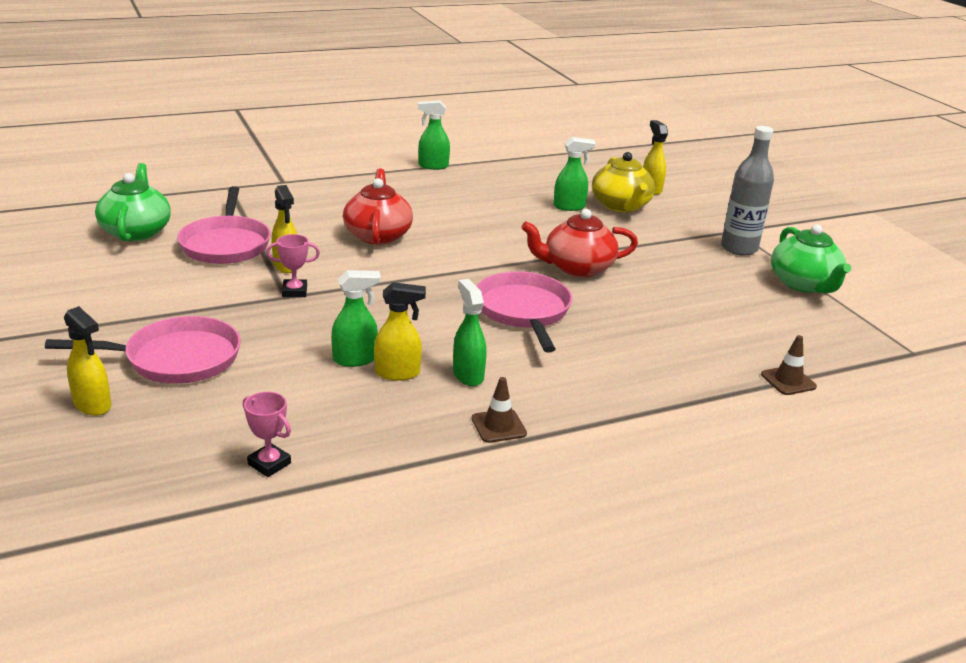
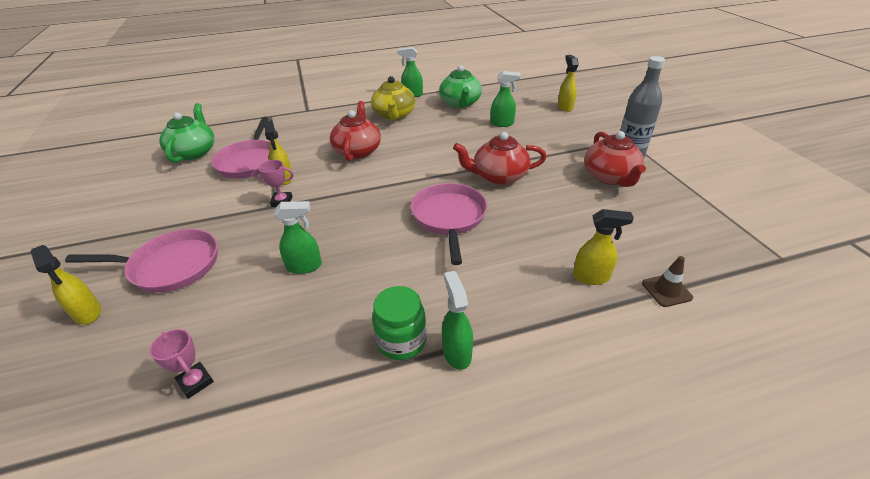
camera: 10 degrees right, 10 degrees up
yellow spray bottle [374,282,426,381] -> yellow spray bottle moved to [573,209,634,285]
green spray bottle [453,279,486,386] -> green spray bottle moved to [442,271,473,370]
brown traffic cone [472,377,527,443] -> green jar [372,286,427,360]
yellow teapot [592,152,655,212] -> yellow teapot moved to [371,76,415,120]
green teapot [771,225,851,293] -> green teapot moved to [439,65,482,108]
none -> red teapot [584,131,646,187]

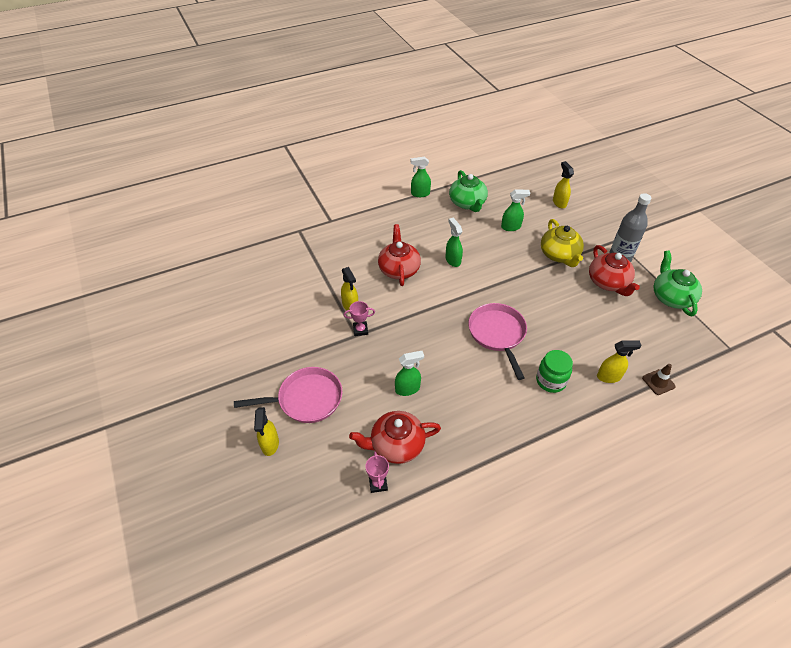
camera: 10 degrees left, 10 degrees up
yellow spray bottle [31,245,101,325] -> yellow spray bottle turned 45 degrees clockwise [254,407,279,456]
pink trophy [149,329,214,399] -> pink trophy turned 45 degrees clockwise [366,451,389,493]
green teapot [159,103,215,163] -> green teapot moved to [654,251,702,316]
pink pan [211,117,270,178] -> none
yellow teapot [371,76,415,120] -> yellow teapot moved to [541,219,584,267]
green jar [372,286,427,360] -> green jar moved to [536,350,573,393]
green spray bottle [442,271,473,370] -> green spray bottle moved to [446,218,463,267]
red teapot [453,132,546,185] -> red teapot moved to [349,411,441,464]

